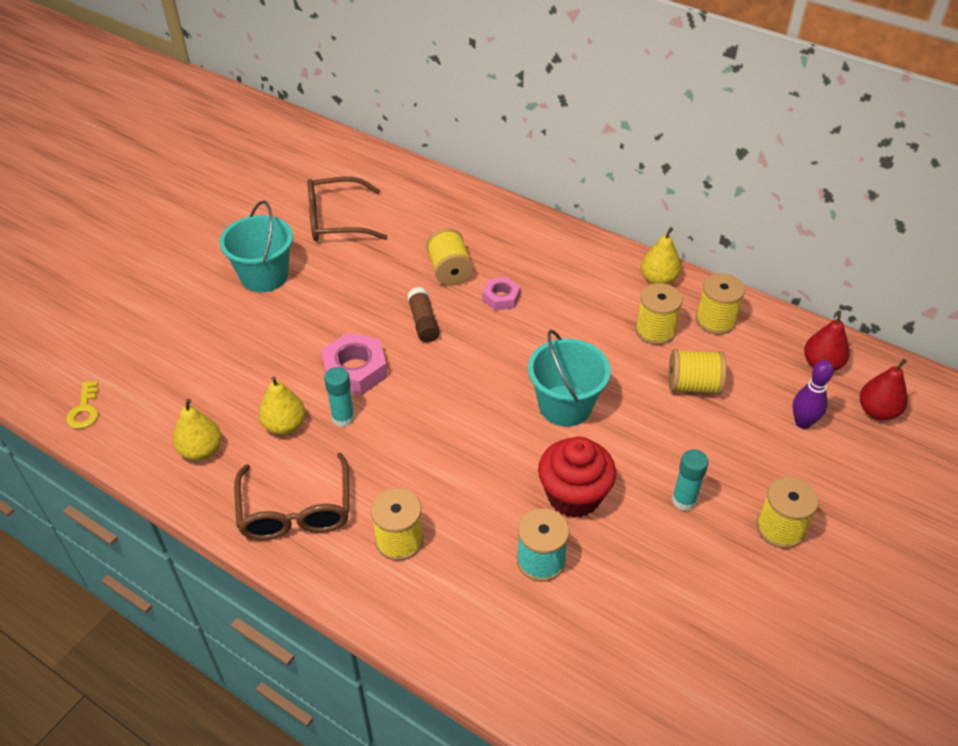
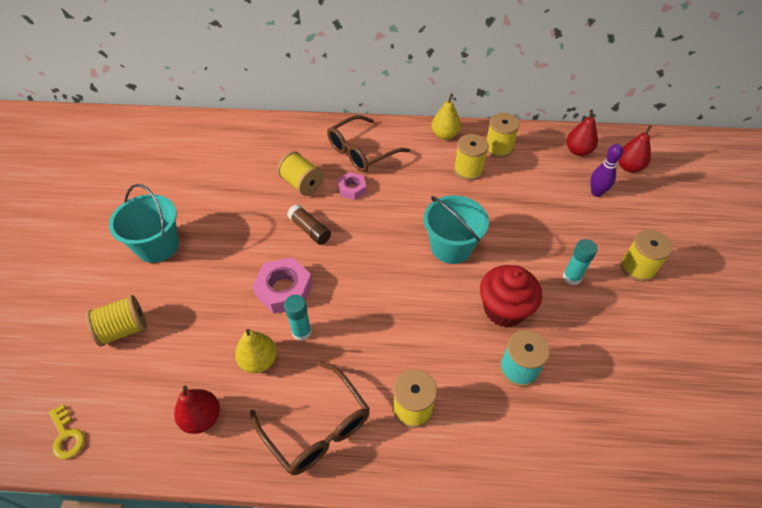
camera: 30 degrees left, 5 degrees up
yellow pear [173,399,221,461] -> red pear [174,386,220,434]
brown glasses [307,177,387,241] -> brown glasses moved to [327,115,410,172]
yellow spool [668,349,727,395] -> yellow spool moved to [85,295,147,347]

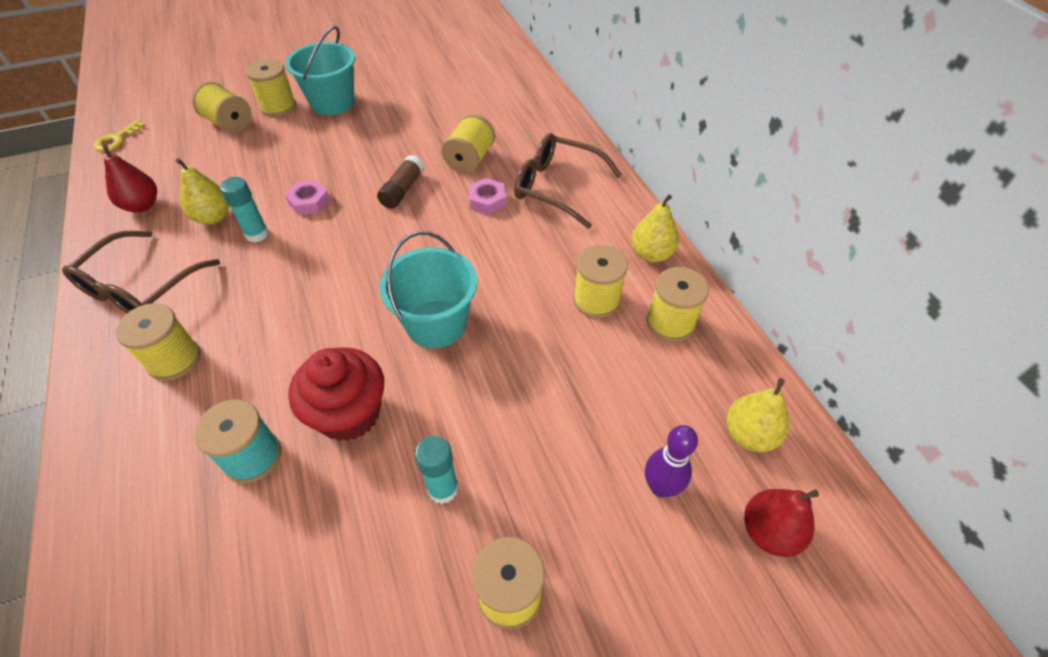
camera: 65 degrees right, 0 degrees up
pink nut [252,257,313,314] -> pink nut [285,180,330,215], size x0.61
red pear [566,109,598,156] -> yellow pear [726,378,789,452]
none -> yellow spool [246,59,296,117]

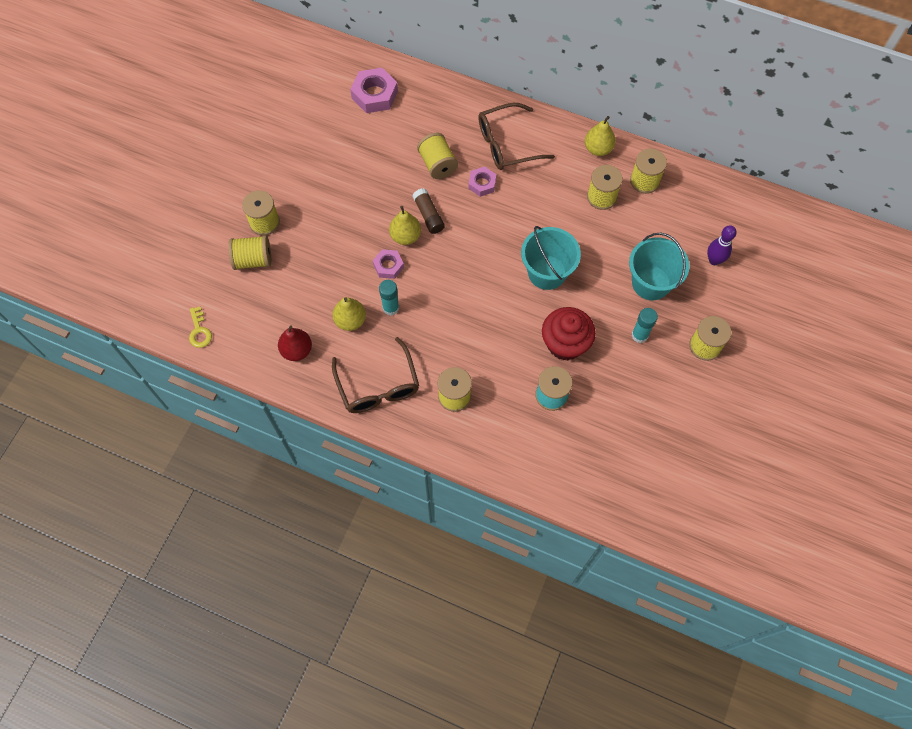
camera: 45 degrees left, 15 degrees up
turquoise bucket [285,26,355,115] -> turquoise bucket moved to [629,233,690,300]
yellow pear [726,378,789,452] -> yellow pear moved to [389,206,421,245]
red pear [744,489,819,557] -> none
none -> pink nut [350,68,398,113]

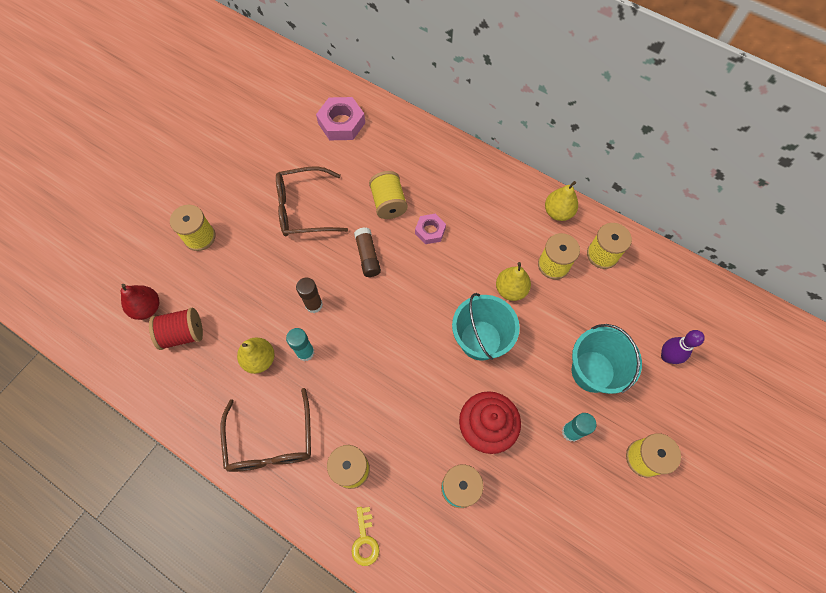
camera: 10 degrees right, 0 degrees up
yellow key [189,307,212,348] -> yellow key moved to [352,507,380,566]
yellow spool [228,235,271,270] -> none
red pear [278,326,312,361] -> red pear moved to [121,284,159,320]
pink nut [373,249,404,279] -> brown glue stick [296,278,323,313]
yellow pear [389,206,421,245] -> yellow pear moved to [496,262,531,301]
brown glasses [478,103,555,170] -> brown glasses moved to [276,166,348,236]
none -> red spool [149,308,203,350]

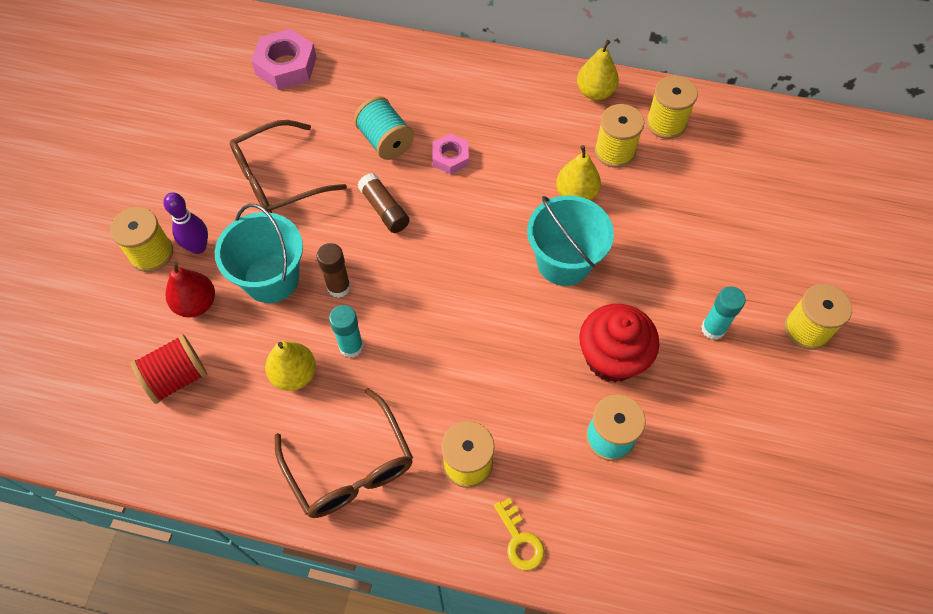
camera: 20 degrees left, 5 degrees down
red pear [121,284,159,320] -> red pear moved to [166,261,215,318]
yellow spool [369,171,408,219] -> turquoise spool [354,96,414,160]
turquoise bucket [572,324,642,394] -> turquoise bucket moved to [215,204,303,303]
purple bowling pin [661,330,705,364] -> purple bowling pin moved to [163,193,208,254]

